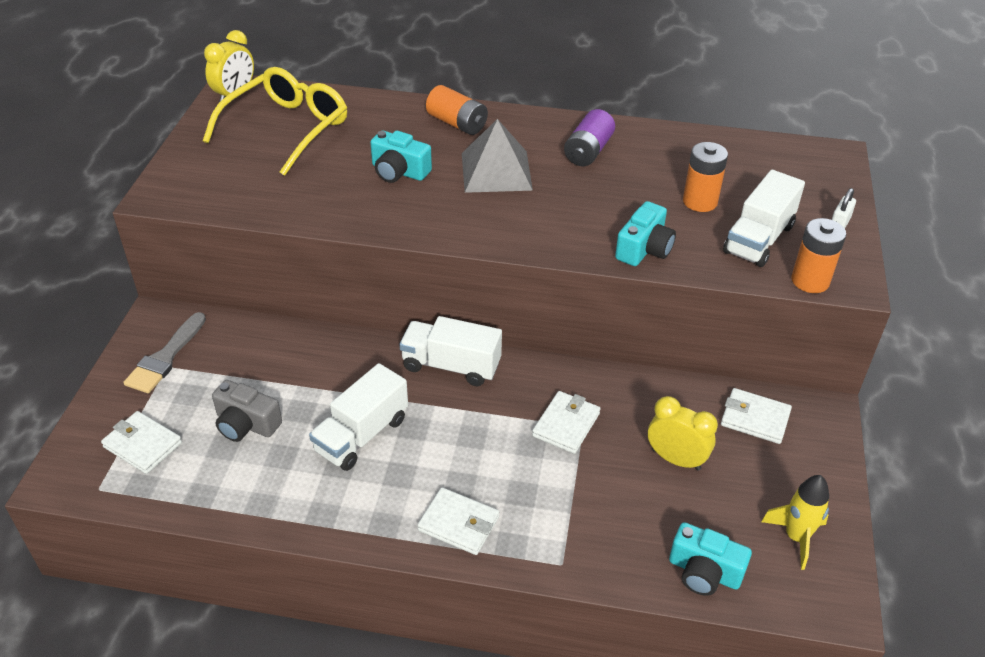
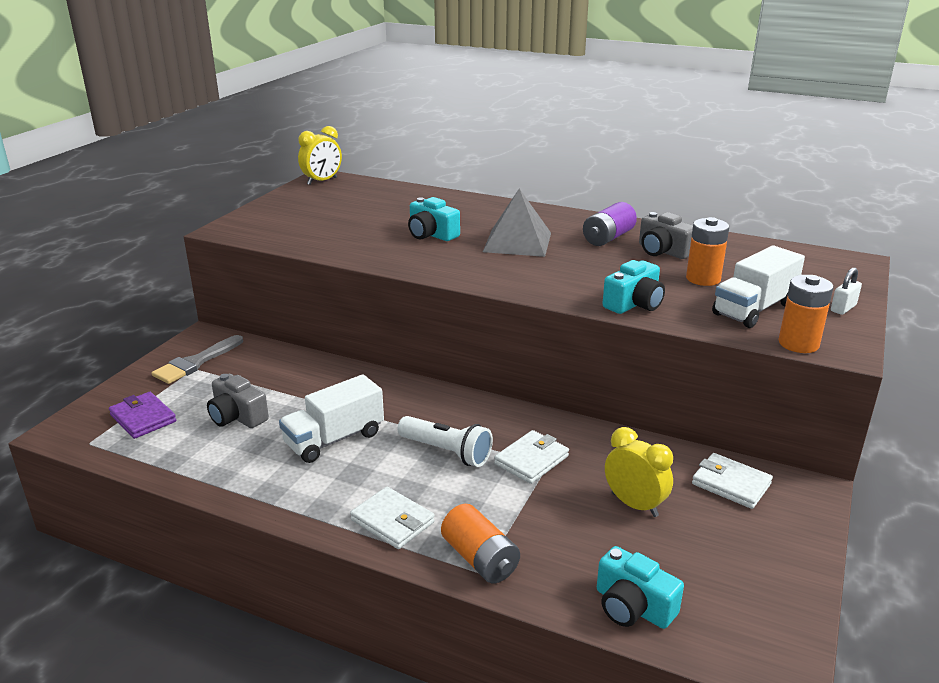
camera: 15 degrees right, 15 degrees down
white wallet [101,411,182,474] -> purple wallet [109,392,176,439]
yellow glasses [203,67,347,176] -> none
white truck [399,316,502,386] -> none
orange battery [426,85,488,135] -> orange battery moved to [441,504,520,583]
yellow rocket [761,475,829,570] -> none
none -> white flashlight [397,416,493,467]
none -> grey camera [639,212,693,259]

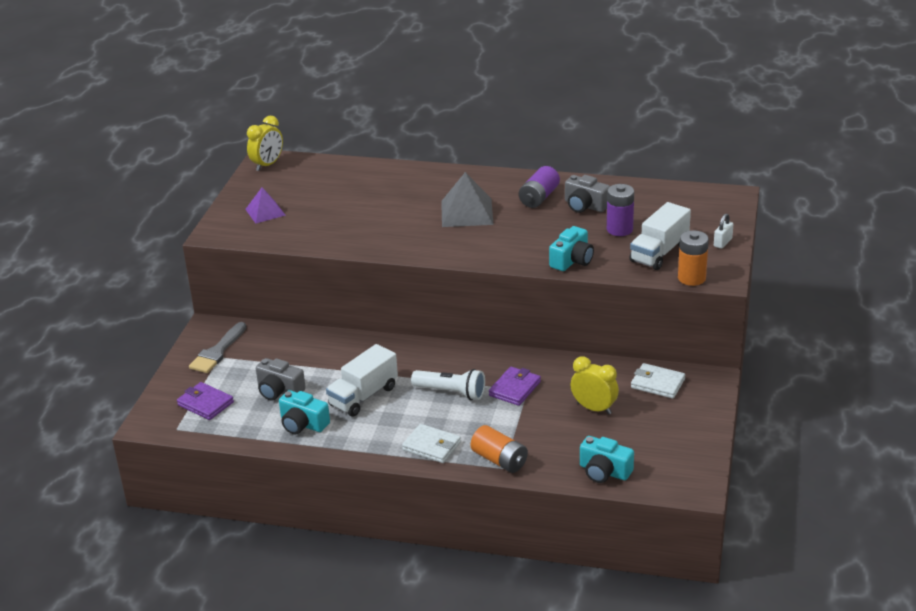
camera: 10 degrees left, 5 degrees up
turquoise camera [408,197,460,241] -> turquoise camera moved to [279,390,330,435]
white wallet [494,430,569,484] -> purple wallet [489,367,541,406]
orange battery [686,217,729,286] -> purple battery [607,184,634,236]
none -> purple pyramid [245,187,286,223]

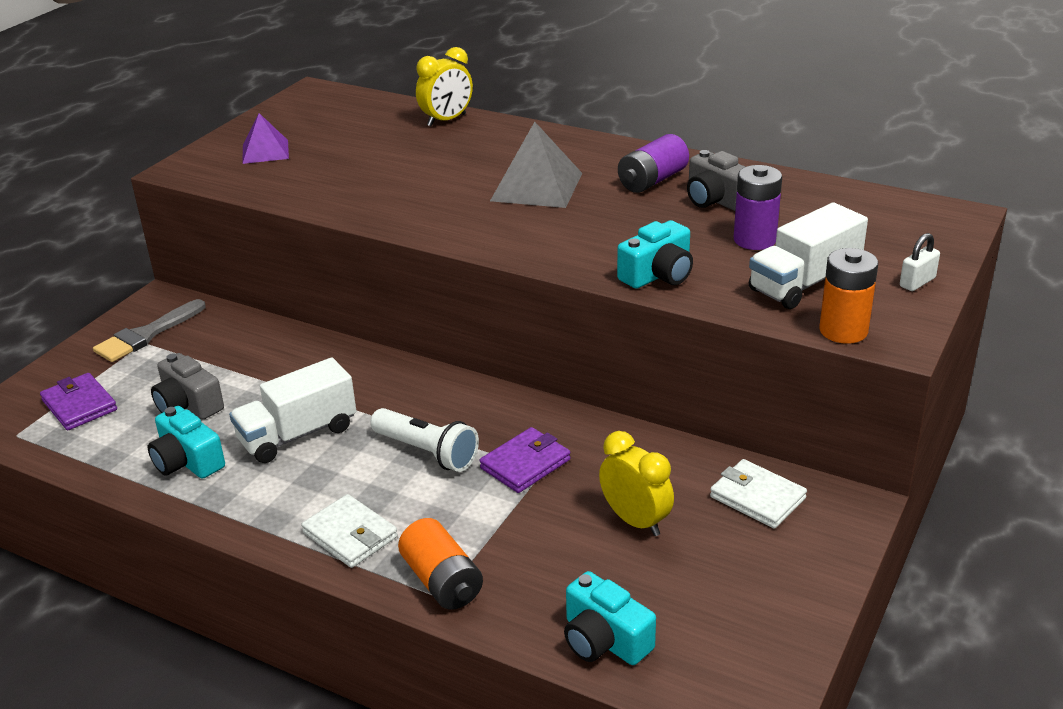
camera: 15 degrees right, 0 degrees up
yellow clock [247,116,283,171] -> yellow clock moved to [416,47,473,126]

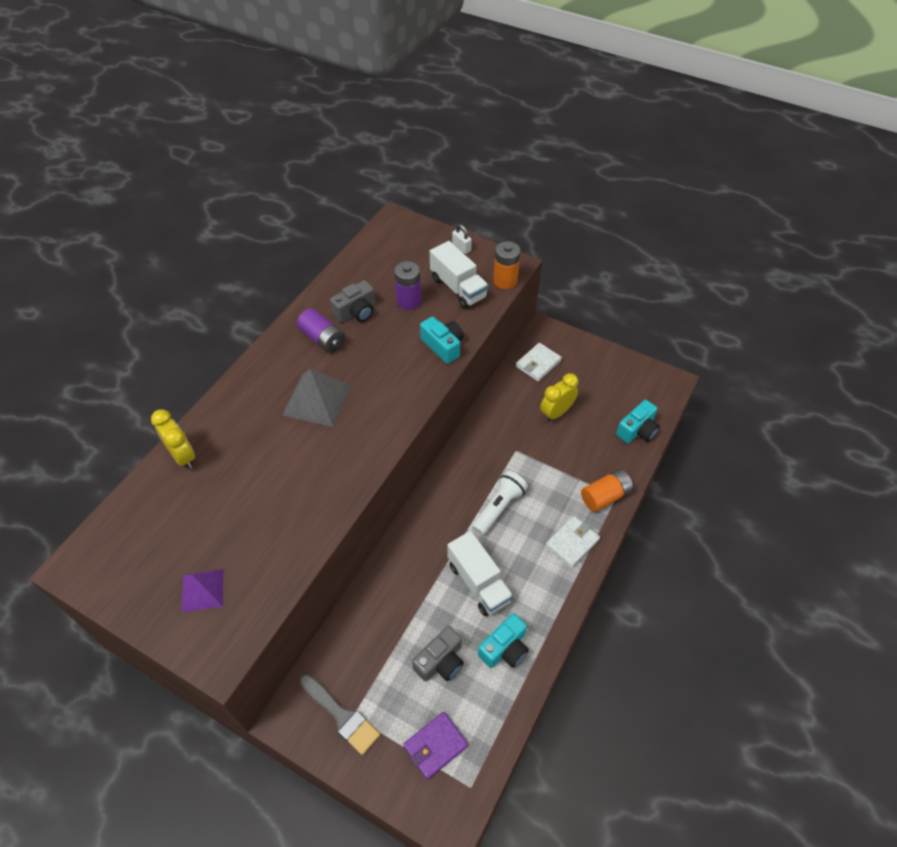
camera: 90 degrees left, 20 degrees up
purple wallet [479,427,570,493] -> none

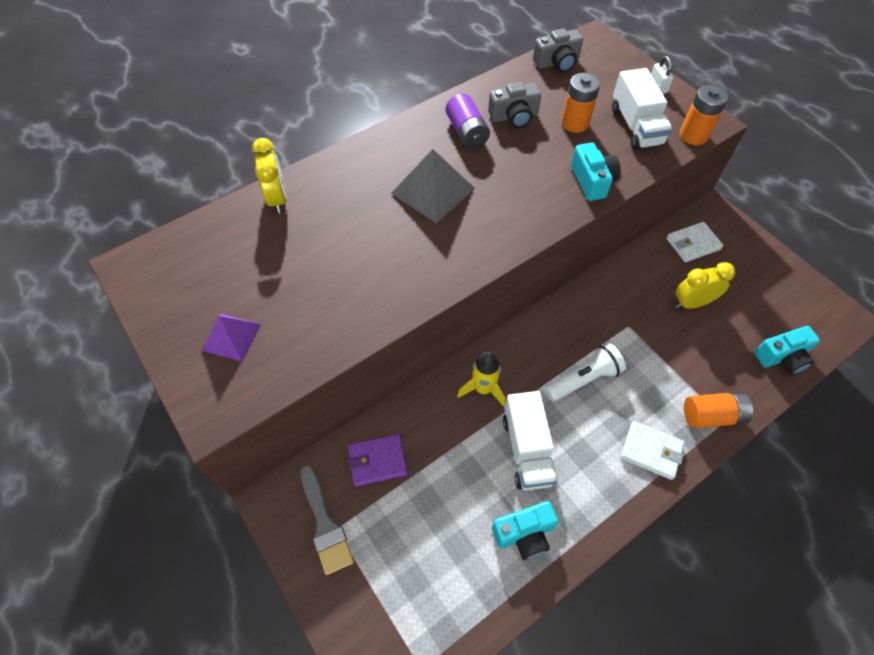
camera: 25 degrees right, 5 degrees up
purple battery [394,261,421,310] -> orange battery [561,73,600,133]
purple wallet [403,712,468,780] -> purple wallet moved to [348,434,408,487]
grey camera [412,626,464,681] -> grey camera moved to [533,28,583,73]
white wallet [546,516,600,568] -> white wallet turned 45 degrees clockwise [621,421,684,480]
none -> yellow rocket [457,352,506,407]

